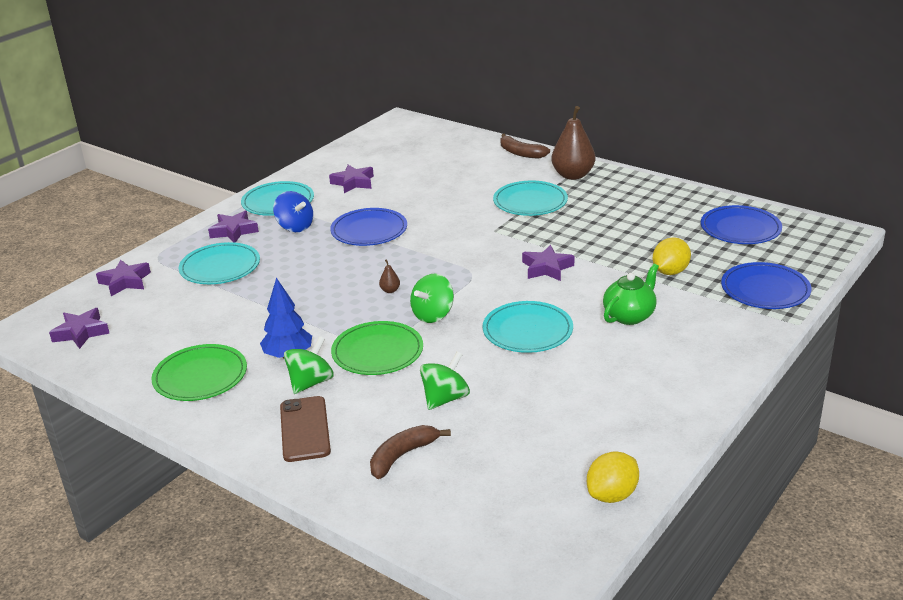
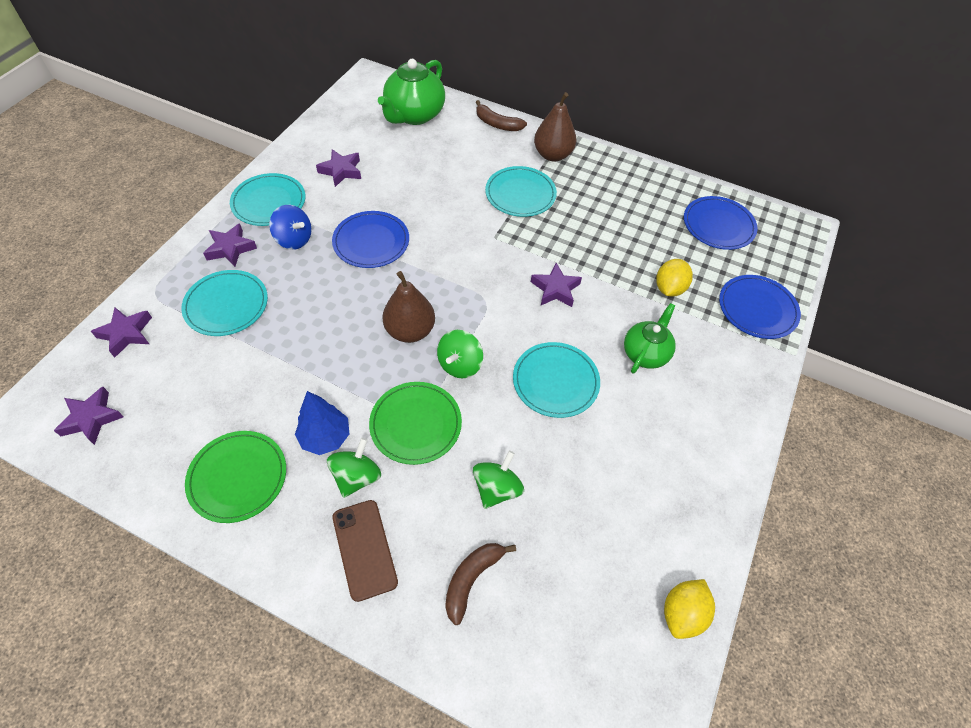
camera: 15 degrees left, 25 degrees up
brown pear [379,259,400,293] -> brown pear [382,271,435,343], size x2.47
none -> green teapot [378,59,445,125]

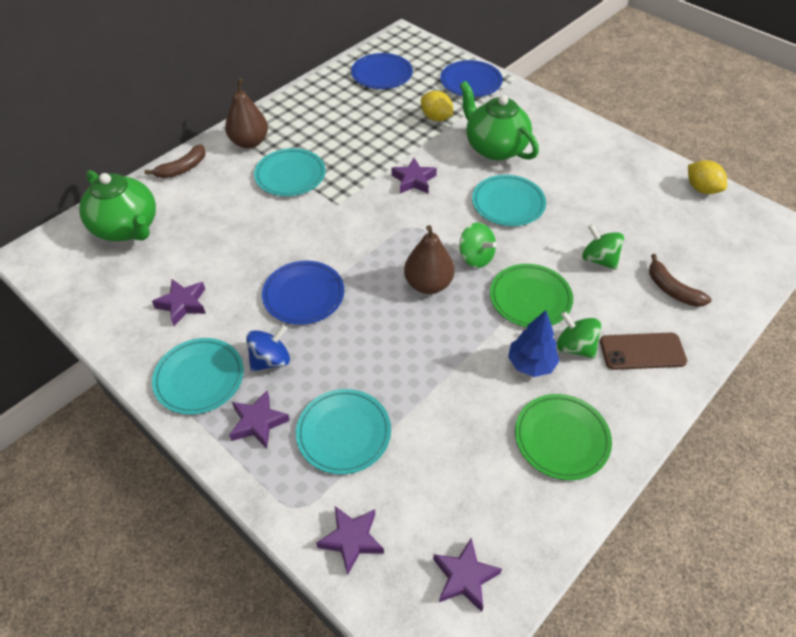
camera: 70 degrees left, 5 degrees down
green teapot [624,303,676,373] -> green teapot [460,81,539,160], size x1.58

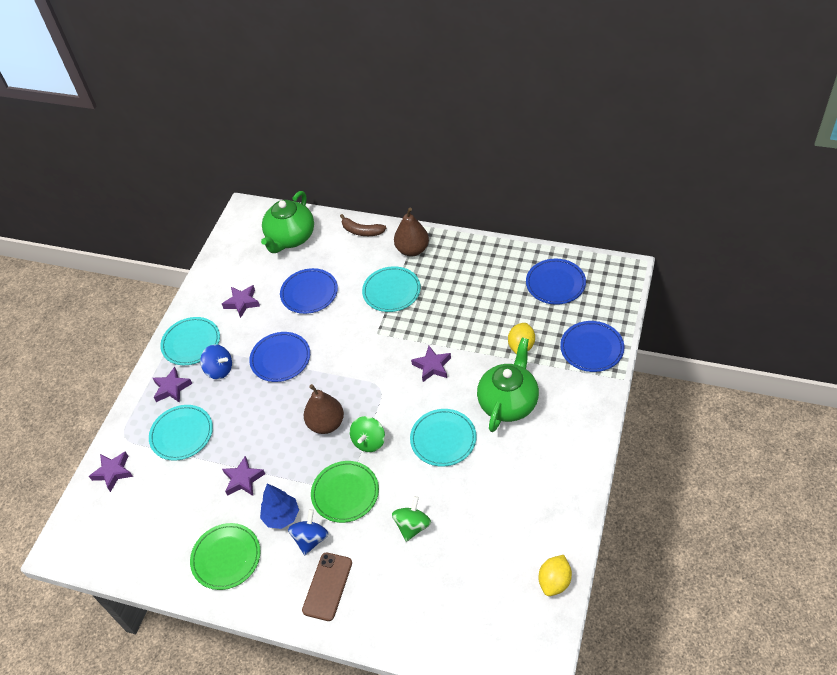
camera: 70 degrees right, 0 degrees up
purple star [433,538,502,612] -> purple star moved to [222,456,265,496]
green spinning top [557,311,602,359] -> blue spinning top [288,509,328,555]
brown phone [600,333,687,370] -> brown phone turned 45 degrees clockwise [302,553,352,621]
brown banana [649,254,712,307] -> none
none -> blue plate [280,268,338,314]

